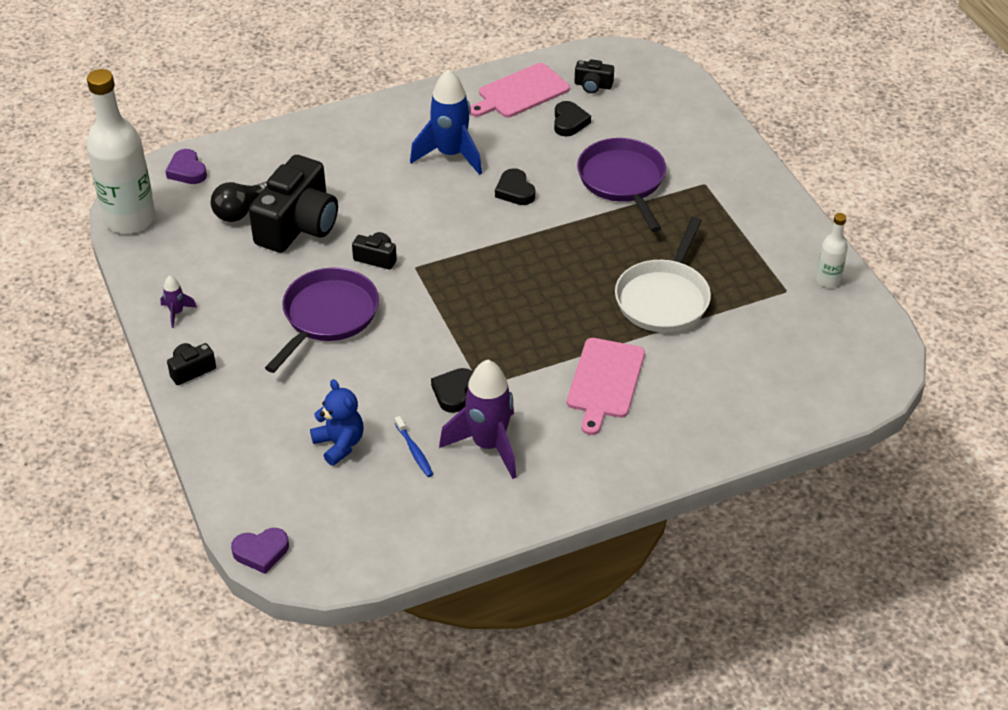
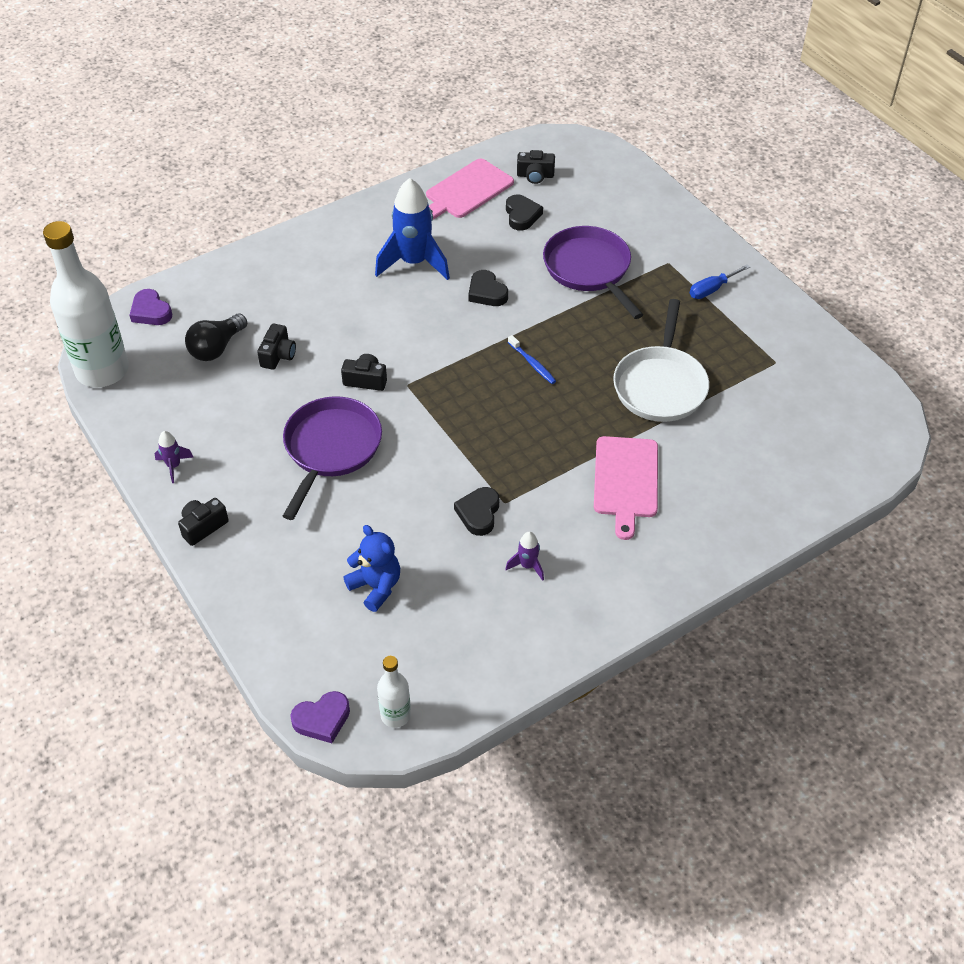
camera: 10 degrees left, 5 degrees up
black camera [249,155,338,253] -> black camera [257,324,296,370], size x0.45
blue toothbrush [395,416,433,477] -> blue toothbrush moved to [508,335,556,384]
purple rocket [439,360,516,479] -> purple rocket [506,532,544,581], size x0.45
white bottle [816,213,848,288] -> white bottle moved to [377,656,411,728]
none -> blue screwdriver [690,264,750,299]

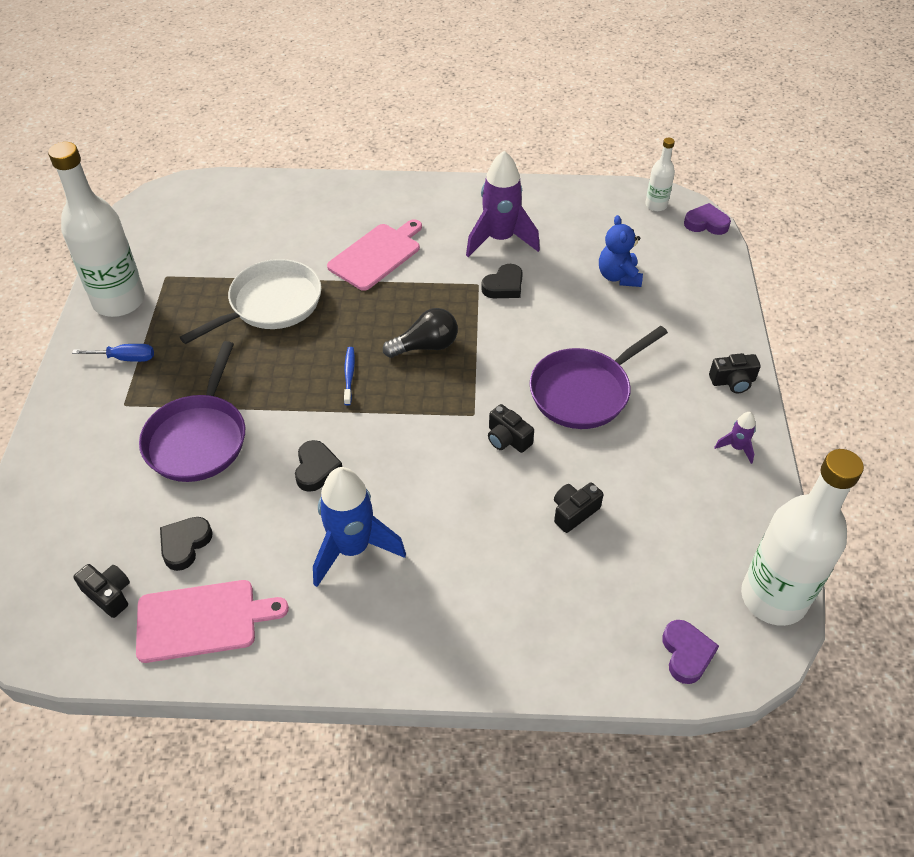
camera: 145 degrees left, 0 degrees up
black light bulb [185,313,247,361] -> black light bulb moved to [383,308,458,358]
purple rocket [506,532,544,581] -> purple rocket [466,151,540,257], size x2.23
none -> white bottle [48,142,145,317]

